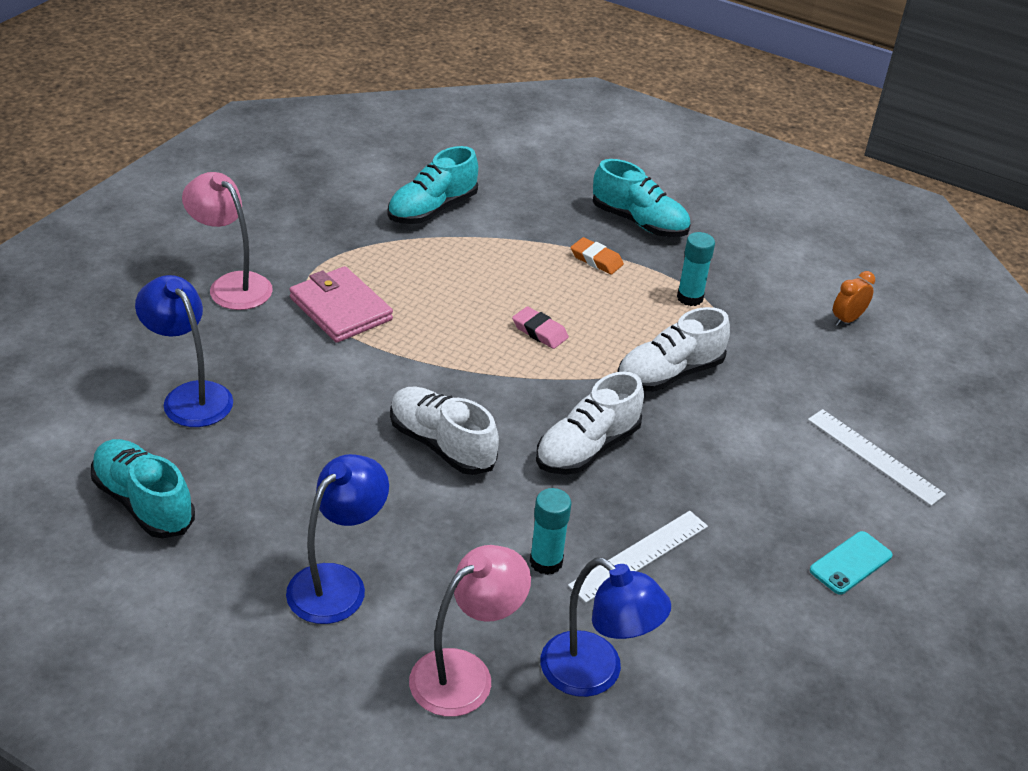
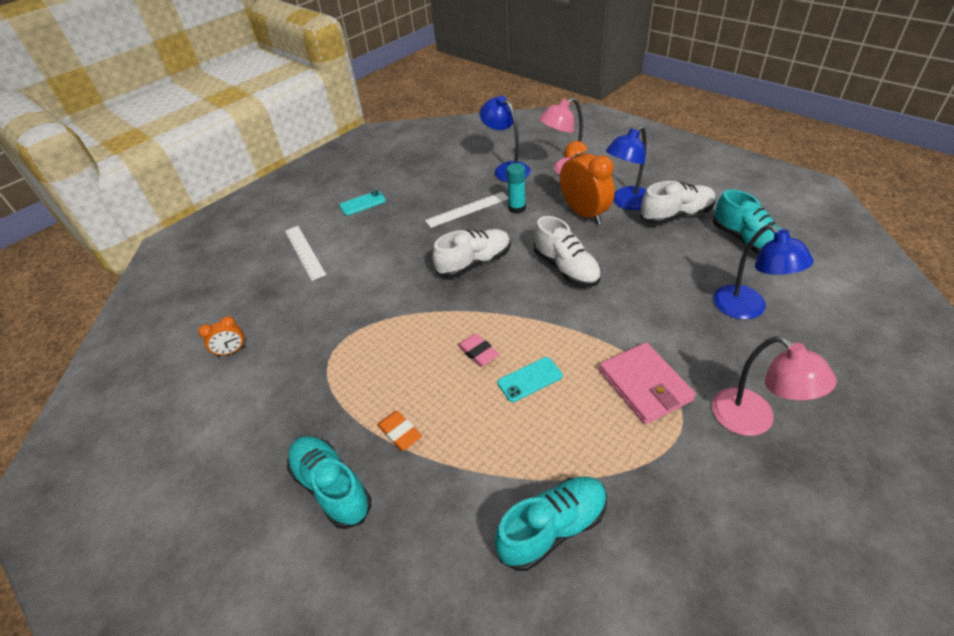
camera: 160 degrees left, 5 degrees up
white shoe [617,307,730,392] -> white shoe moved to [640,181,716,224]
turquoise glue stick [677,232,715,306] -> none
none -> turquoise phone [497,357,563,402]
none -> orange clock [560,141,615,224]

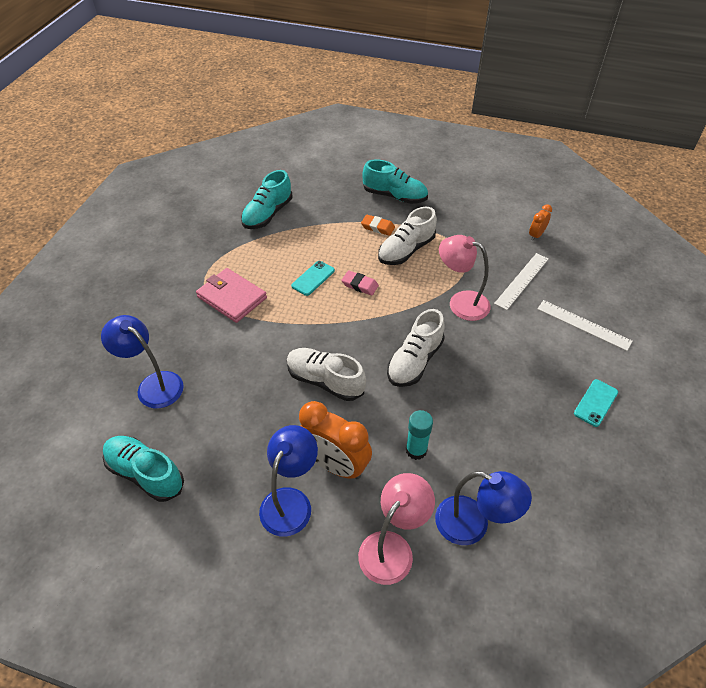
camera: 150 degrees right, 5 degrees up
white ruler [425,192,508,228] -> white ruler moved to [494,253,548,310]
white shoe [640,181,716,224] -> white shoe moved to [378,207,437,265]
pink lamp [712,336,837,436] -> pink lamp moved to [439,235,491,321]

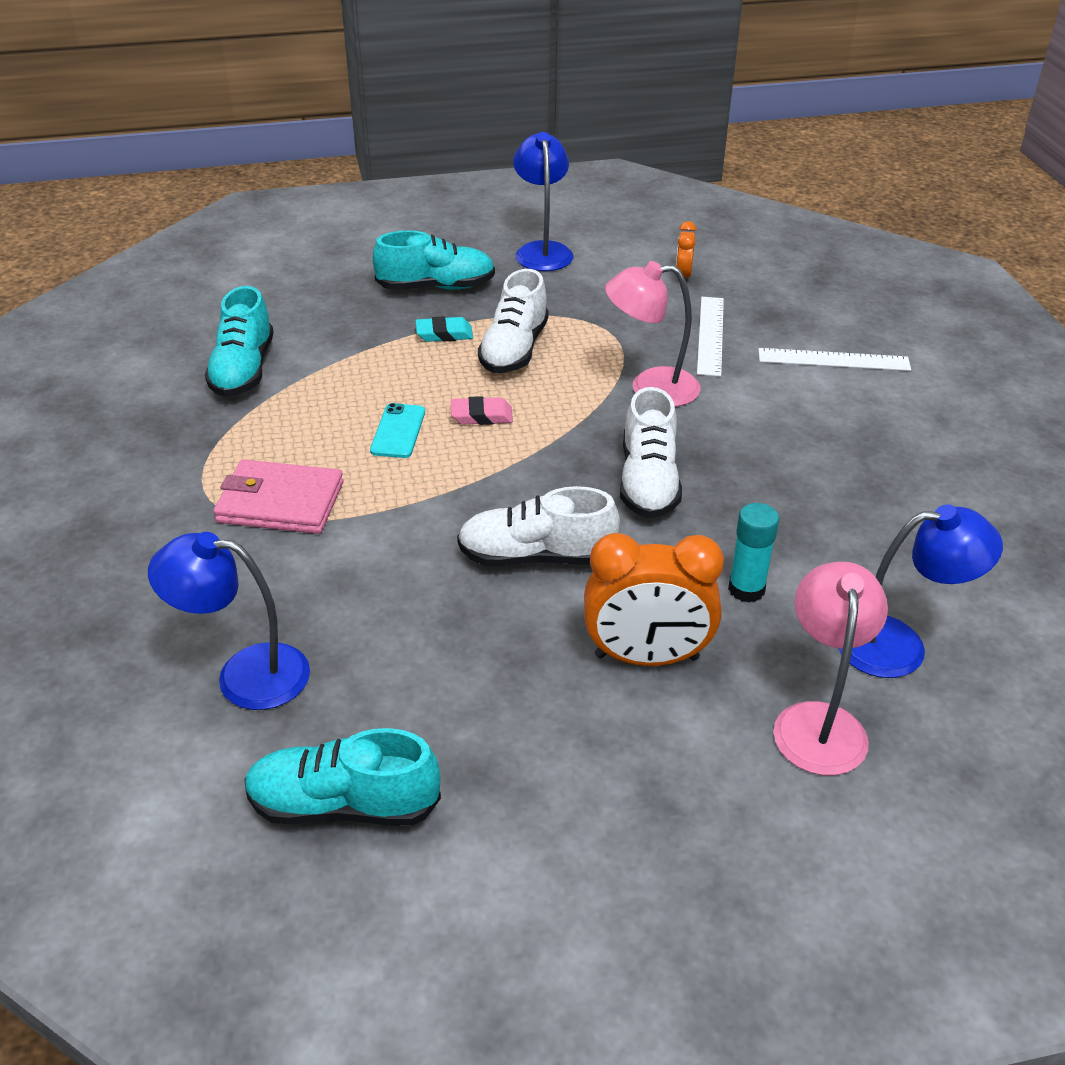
camera: 30 degrees left, 10 degrees down
blue lamp [259,425,318,536] -> blue lamp moved to [513,132,573,271]
orange eraser [361,215,395,236] -> turquoise eraser [416,316,473,342]
turquoise phone [574,379,618,427] -> none

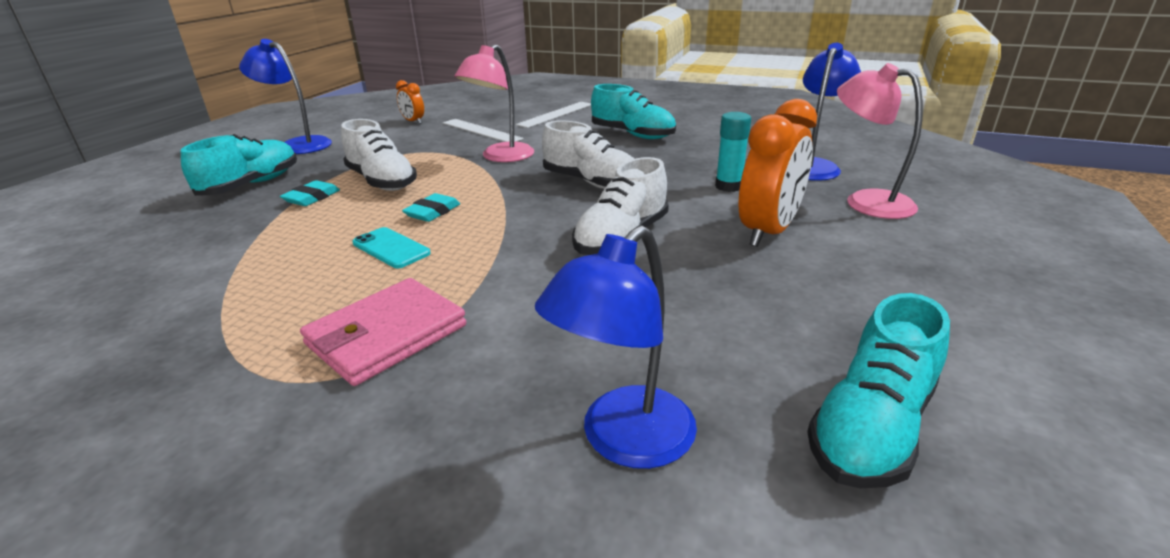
camera: 55 degrees left, 10 degrees down
turquoise shoe [205,286,274,397] -> turquoise shoe moved to [591,84,676,139]
pink eraser [451,396,513,425] -> turquoise eraser [402,193,460,222]

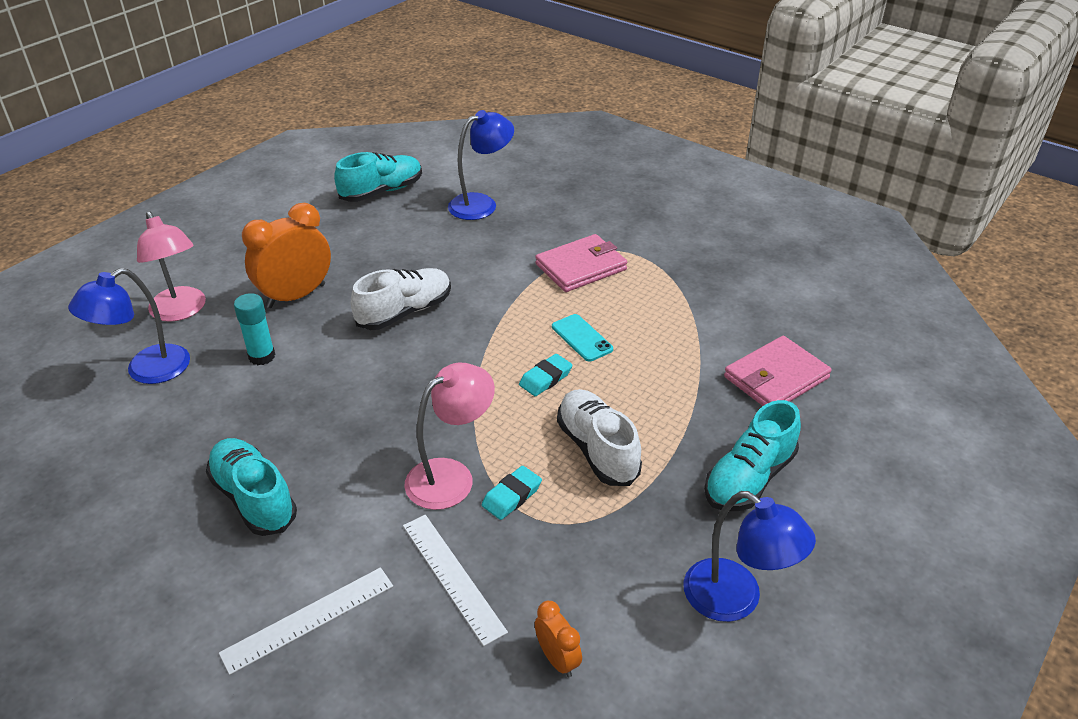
camera: 165 degrees left, 10 degrees up
turquoise eraser [280,180,340,206] -> turquoise eraser moved to [482,466,542,520]
white shoe [542,121,635,189] -> none
none -> pink wallet [724,336,832,406]

